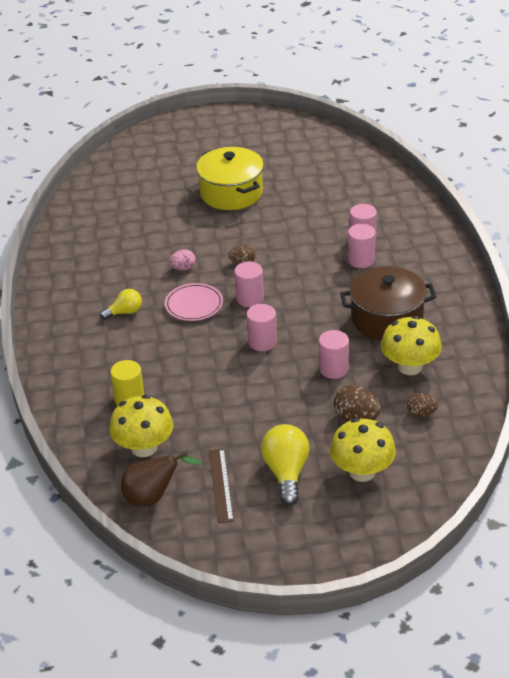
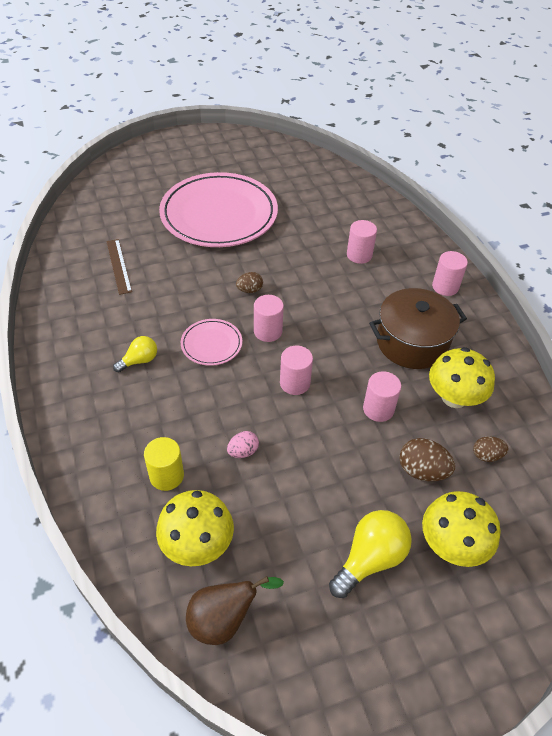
camera: 15 degrees left, 10 degrees up
pink egg [169,249,196,270] -> pink egg moved to [227,431,259,458]
yellow pot [196,147,264,210] -> pink plate [159,172,278,247]
brown ruler [209,449,234,523] -> brown ruler moved to [106,239,132,295]
yellow light bulb [261,424,310,506] -> yellow light bulb turned 60 degrees clockwise [329,510,412,598]
pink cylinder [348,224,375,268] -> pink cylinder moved to [432,251,468,296]

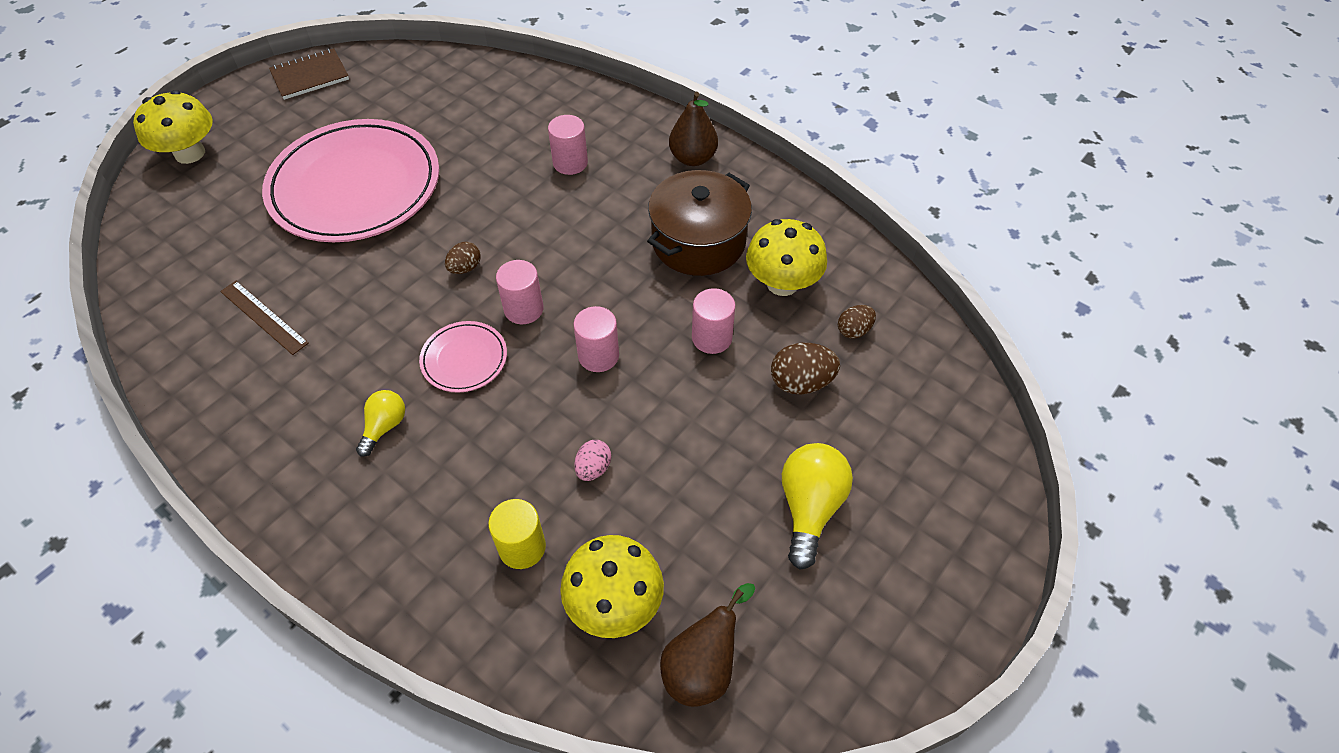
camera: 30 degrees left, 5 degrees up
yellow mushroom [422,491,501,567] -> yellow mushroom moved to [133,90,213,164]
pink cylinder [432,251,468,296] -> brown pear [669,92,718,166]
none -> brown notebook [269,48,349,100]

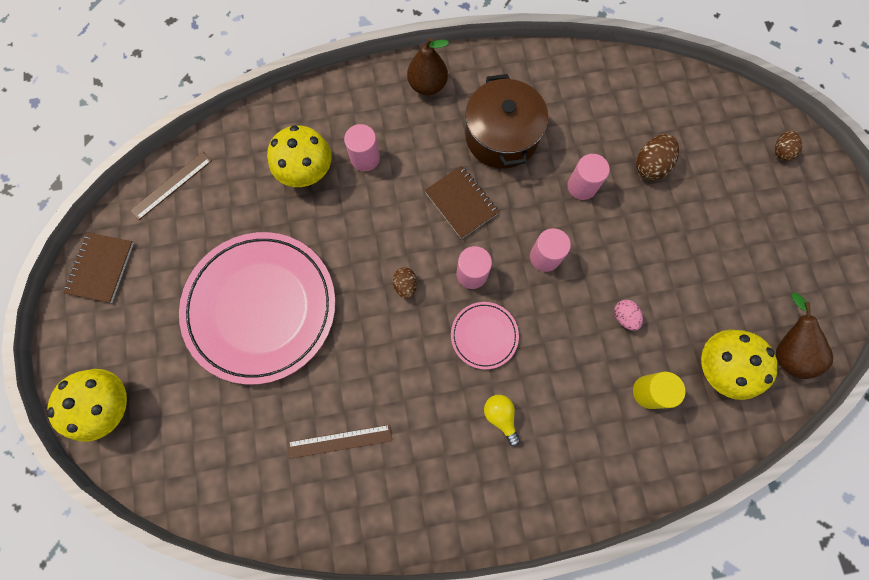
camera: 50 degrees left, 20 degrees up
yellow mushroom [746,219,827,296] -> yellow mushroom moved to [267,125,332,187]
yellow light bulb [782,443,853,570] -> none
brown egg [838,305,876,339] -> brown egg moved to [775,131,802,161]
none -> brown ruler [130,152,212,220]
none -> brown notebook [424,166,499,239]

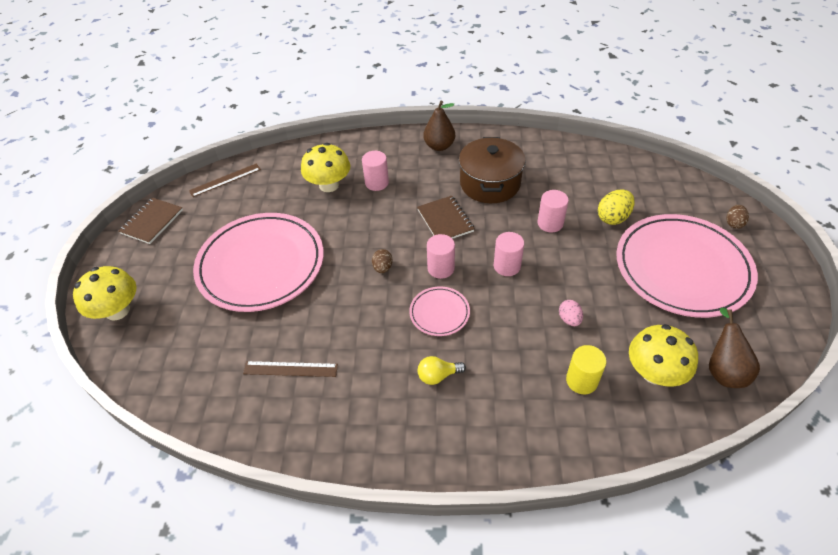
camera: 15 degrees right, 25 degrees down
yellow light bulb [484,395,520,446] -> yellow light bulb turned 90 degrees counterclockwise [418,356,466,385]
brown egg [636,134,679,180] -> yellow egg [598,189,635,225]
none -> pink plate [617,214,758,318]

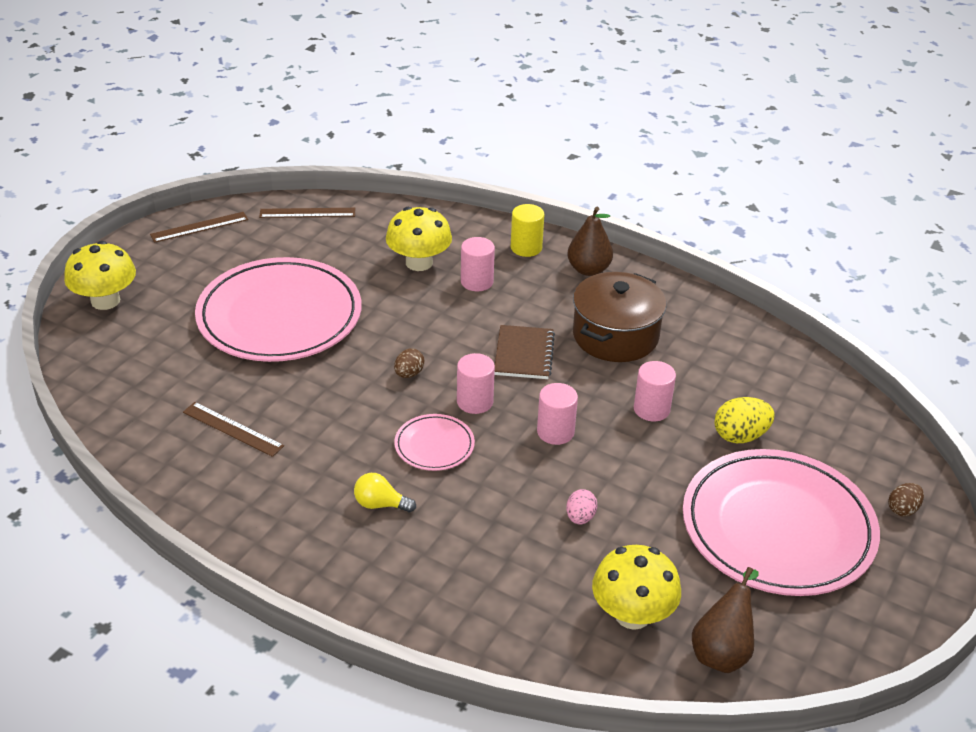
camera: 25 degrees right, 10 degrees down
brown notebook [119,198,183,244] -> brown ruler [150,212,248,243]
yellow cylinder [566,345,607,394] -> yellow cylinder moved to [511,204,544,257]

